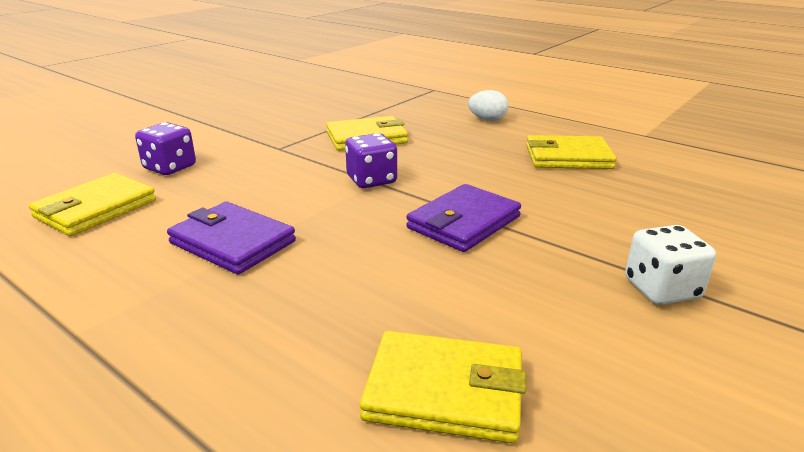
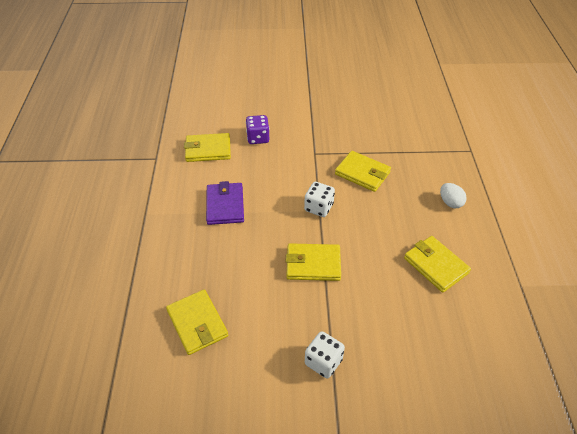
camera: 50 degrees right, 20 degrees up
purple dice [345,133,397,188] -> white dice [304,182,335,217]
purple wallet [406,184,521,252] -> yellow wallet [286,243,341,281]

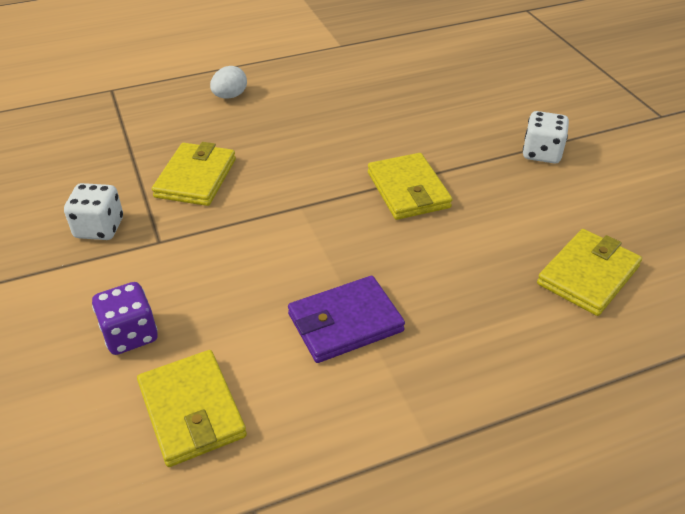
camera: 110 degrees left, 5 degrees down
white dice [304,182,335,217] -> white dice moved to [64,183,123,240]
yellow wallet [404,236,471,293] -> none

